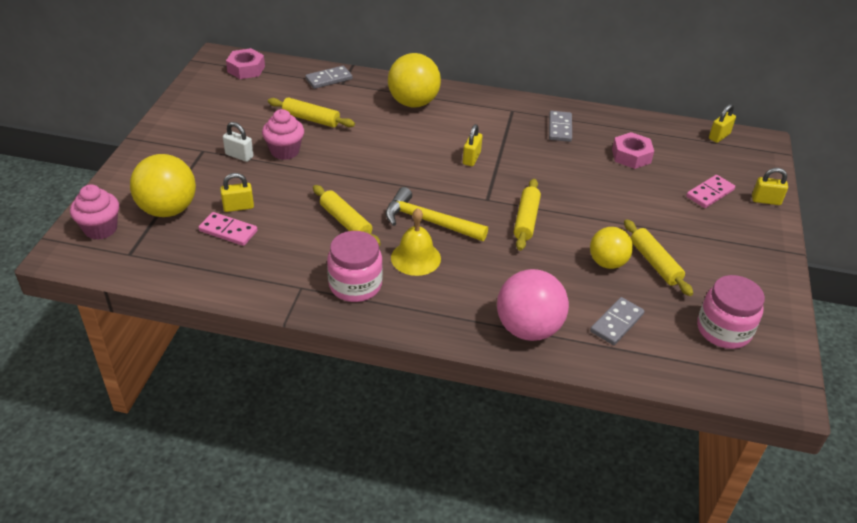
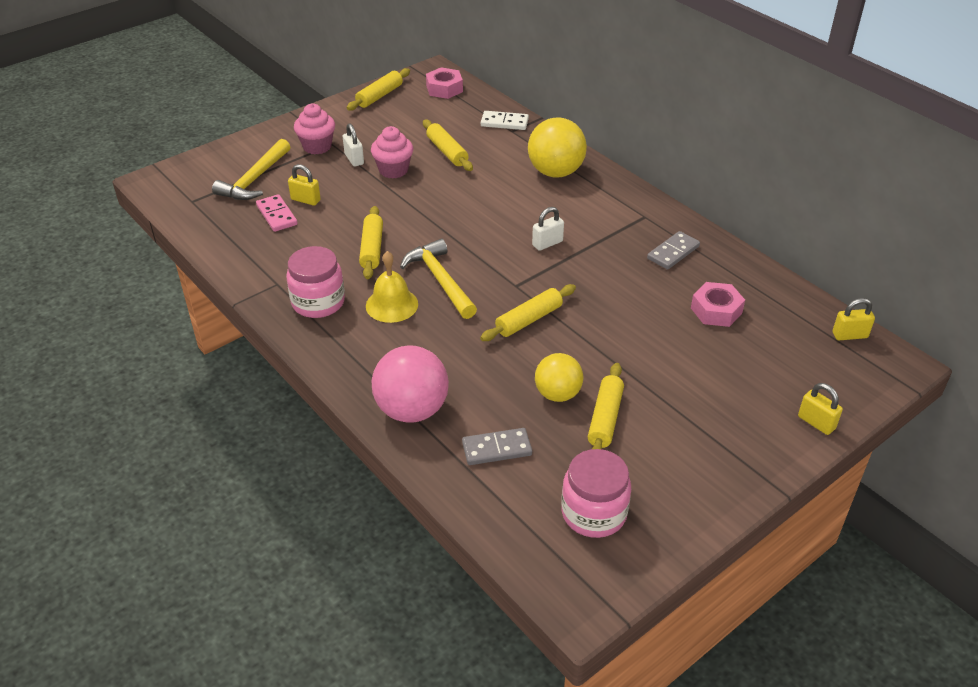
camera: 40 degrees right, 0 degrees up
pink cupcake [70,184,119,240] -> pink cupcake moved to [294,103,335,154]
yellow ball [130,154,196,217] -> yellow hammer [212,139,290,200]
grey domino [305,66,352,89] -> white domino [481,111,529,130]
yellow padlock [463,124,482,166] -> white padlock [532,207,564,251]
pink domino [686,175,735,208] -> none
none -> yellow rolling pin [347,68,410,111]

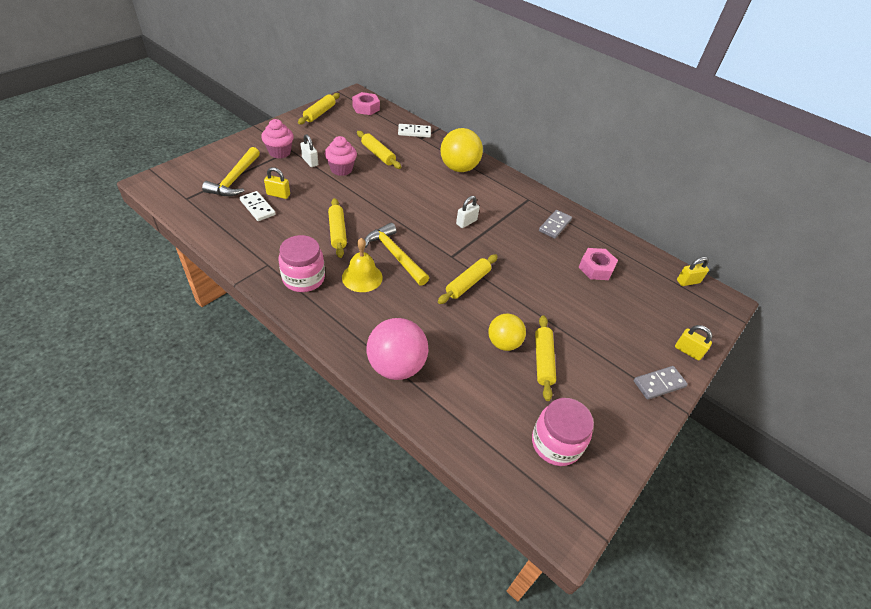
camera: 15 degrees left, 5 degrees up
pink domino [256,194,298,232] -> white domino [240,191,276,221]
grey domino [462,428,532,465] -> grey domino moved to [634,366,688,400]

